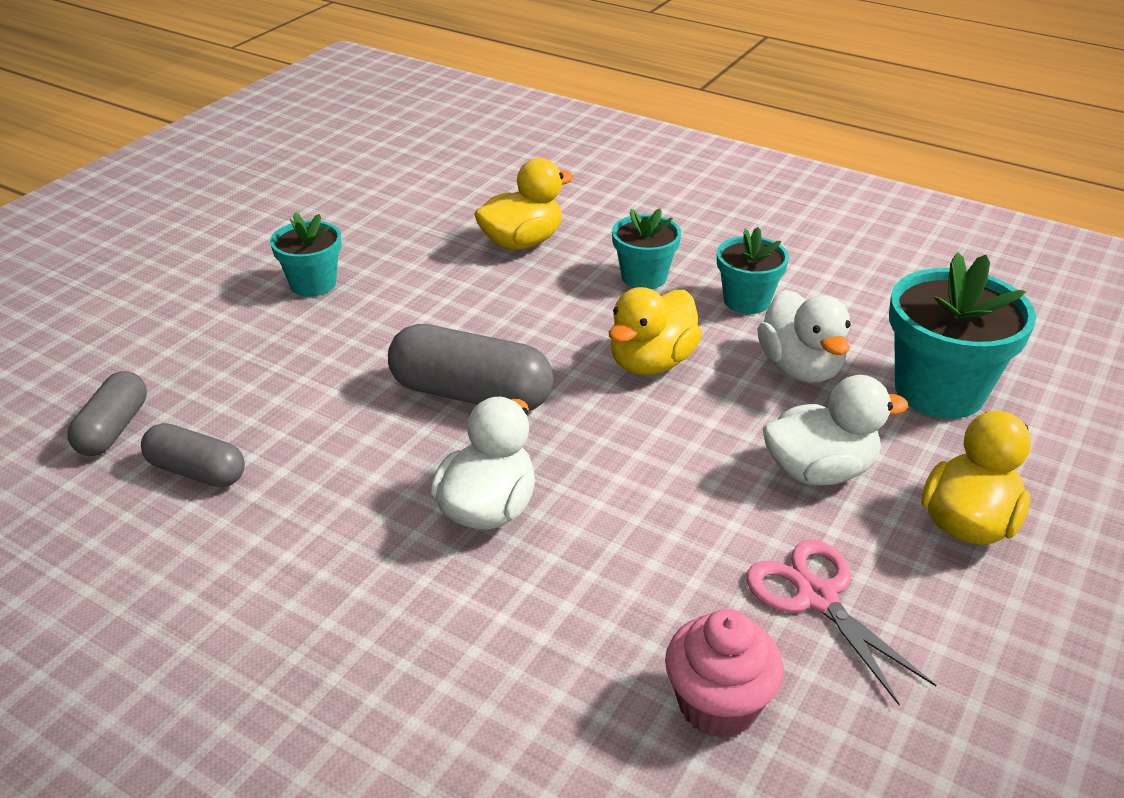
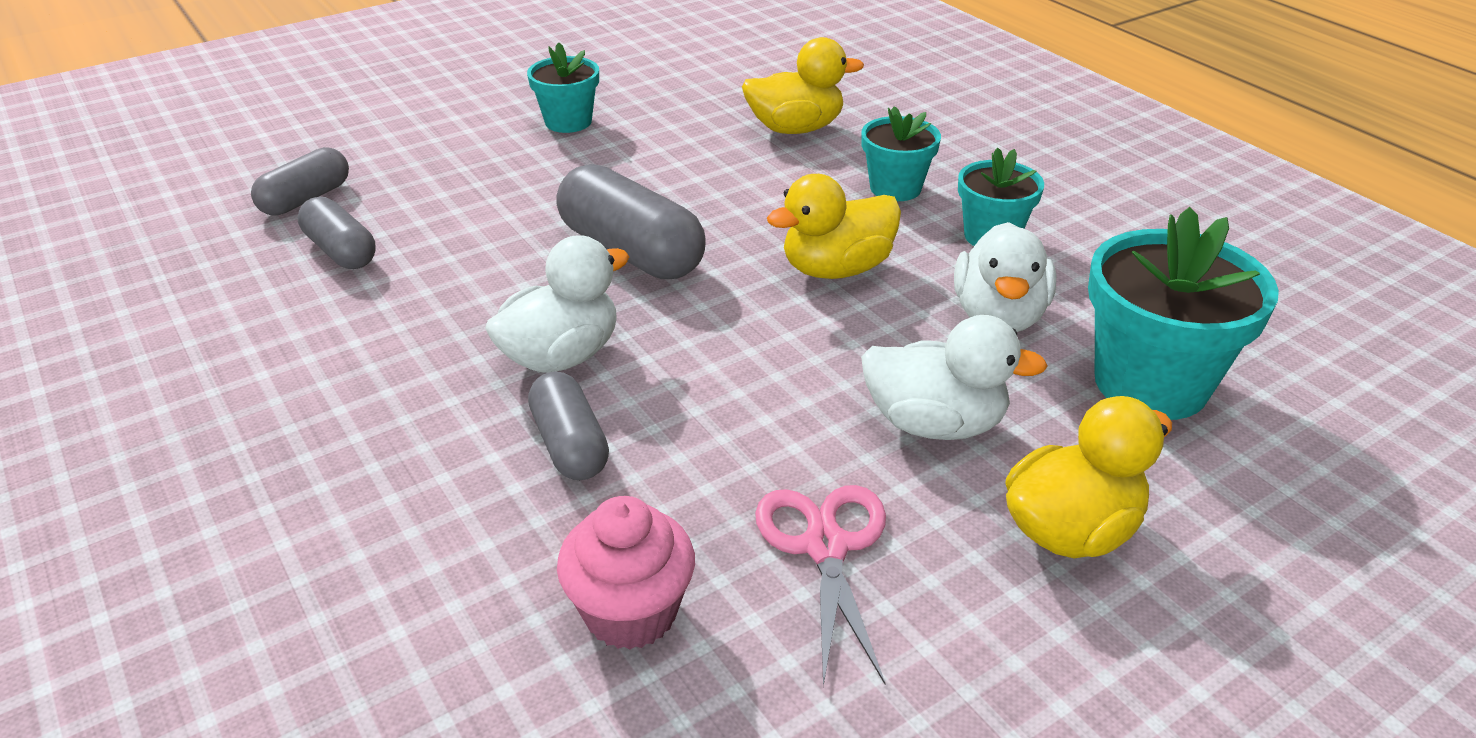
camera: 25 degrees right, 0 degrees up
none -> grey capsule [528,371,609,480]

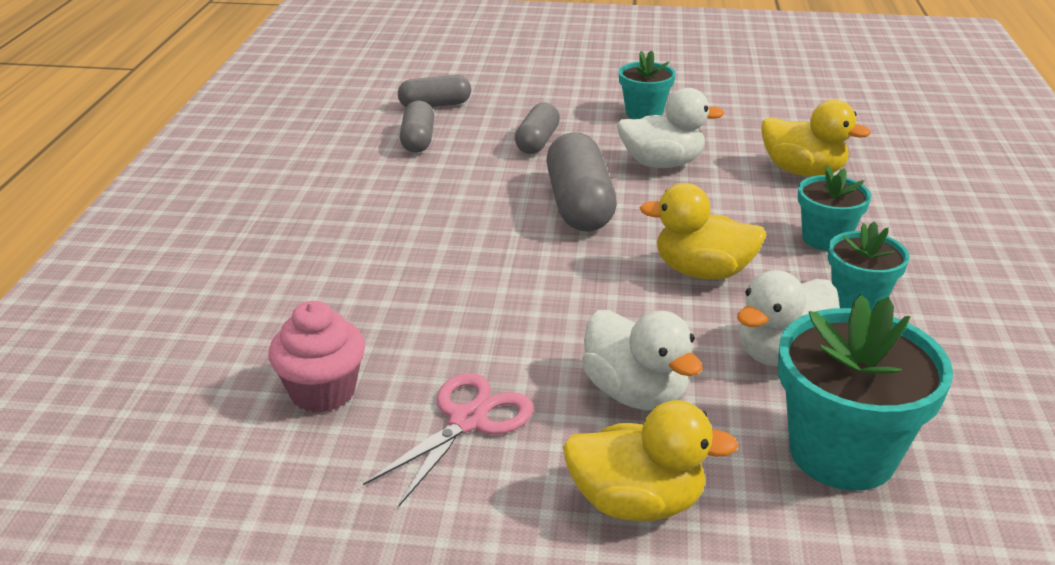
camera: 40 degrees right, 5 degrees down
white duck [485,235,629,373] -> white duck moved to [617,88,725,168]
grey capsule [528,371,609,480] -> grey capsule moved to [515,102,560,154]

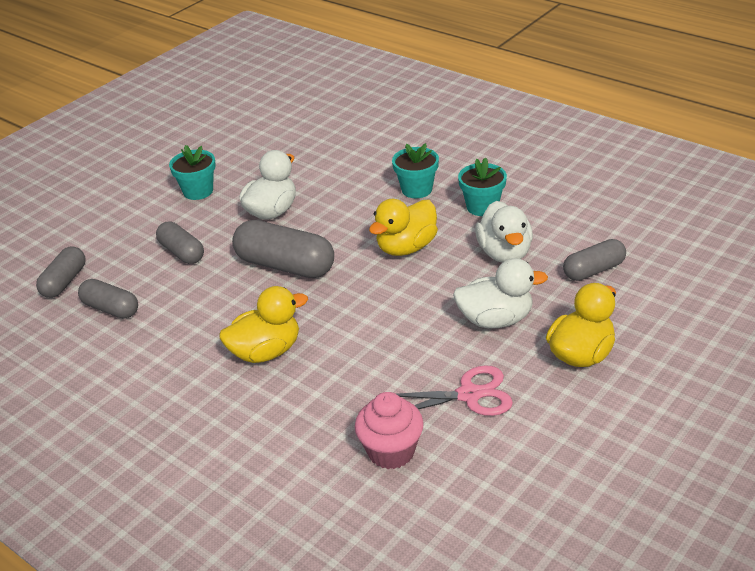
camera: 55 degrees left, 5 degrees up
pink scissors [363,373,534,506] -> pink scissors turned 105 degrees clockwise [397,365,513,416]
yellow duck [761,99,871,177] -> yellow duck moved to [219,286,308,363]
turquoise flower pot [778,294,953,491] -> grey capsule [563,239,626,281]

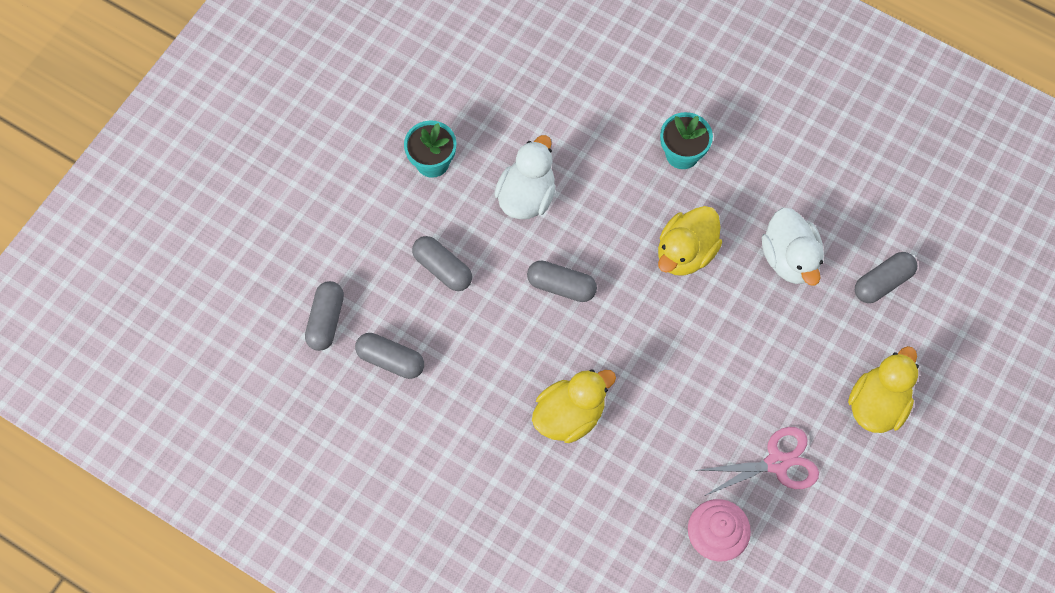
camera: 10 degrees left, 30 degrees up
grey capsule [232,220,334,278] -> grey capsule [527,260,597,302], size x0.61
white duck [453,258,548,328] -> none
turquoise flower pot [458,158,507,216] -> none

